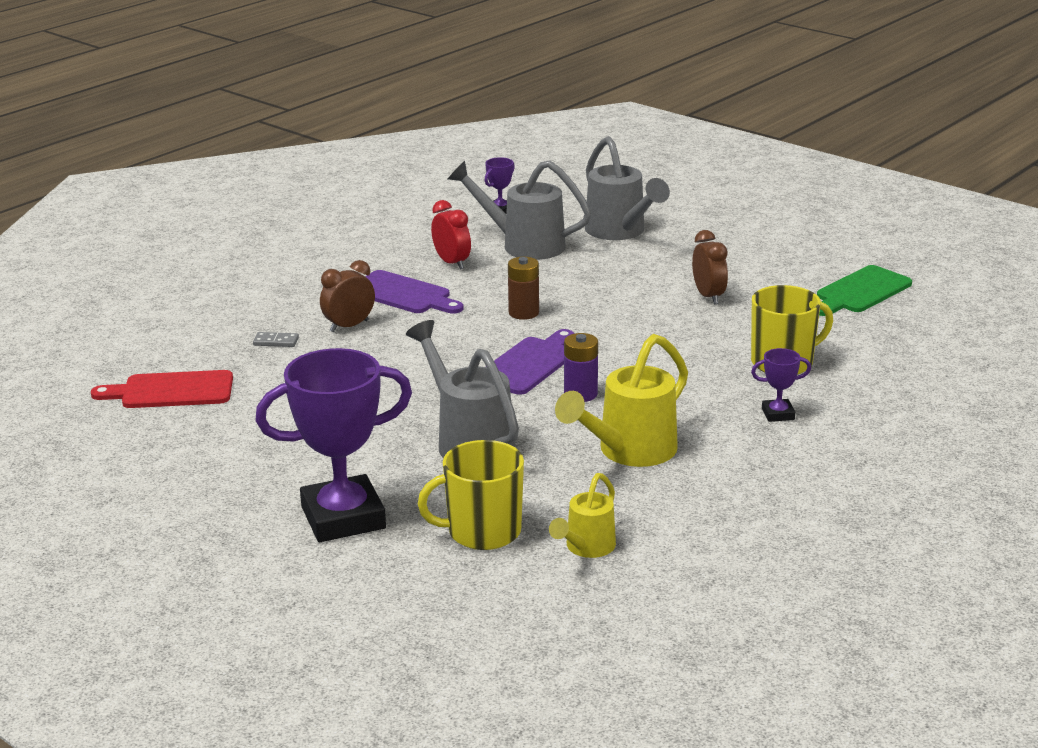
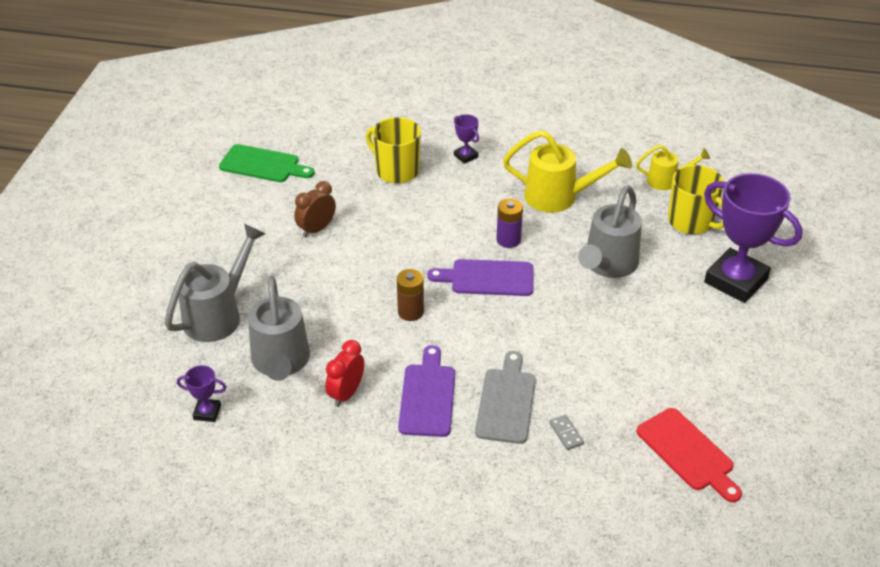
camera: 120 degrees left, 15 degrees up
brown clock [320,260,375,332] -> grey cutting board [475,351,536,444]

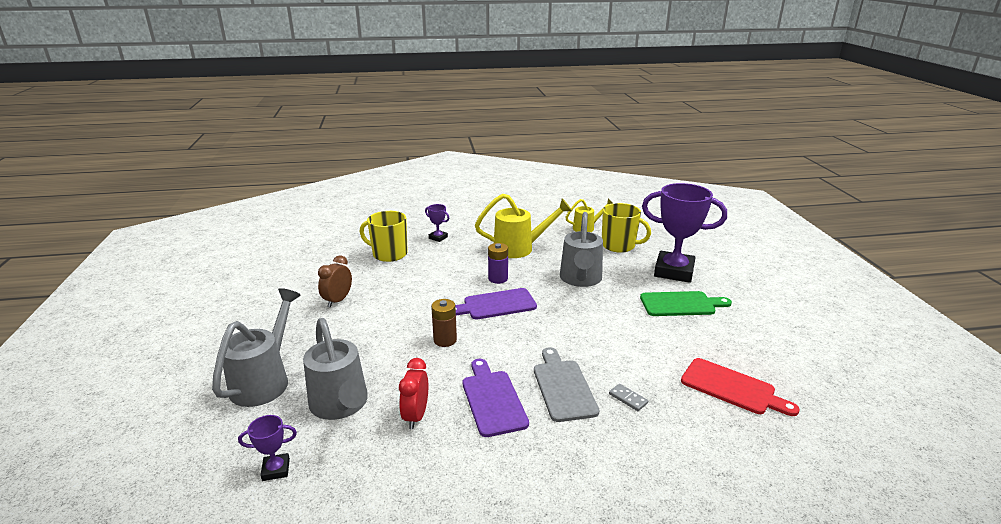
camera: 20 degrees left, 15 degrees down
green cutting board [219,144,314,182] -> green cutting board moved to [640,291,732,316]

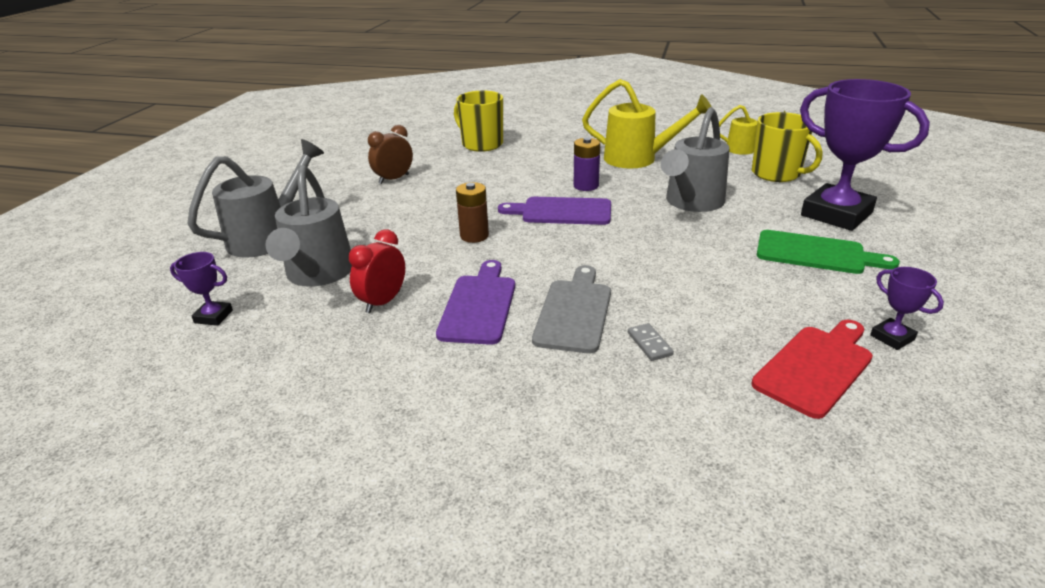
camera: 25 degrees right, 5 degrees up
purple trophy [425,204,449,242] -> purple trophy moved to [870,267,944,350]
red cutting board [681,358,800,416] -> red cutting board turned 105 degrees counterclockwise [751,320,873,419]

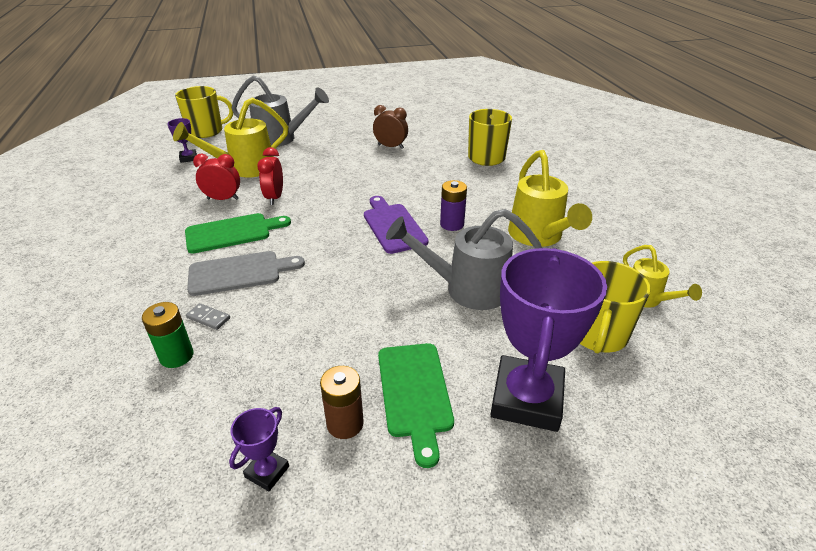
camera: 60 degrees right, 5 degrees up
grey watering can [265,165,352,286] -> yellow watering can [173,98,288,178]
purple cutting board [436,260,515,345] -> green cutting board [185,213,291,254]
brown battery [456,182,489,243] -> brown battery moved to [320,366,364,439]
grey domino [628,323,674,361] -> grey domino turned 75 degrees clockwise [186,303,230,330]
red cutting board [751,320,873,419] -> none
none -> green battery [142,302,194,368]
none -> yellow mug [175,86,233,138]
none -> red clock [257,147,283,205]

